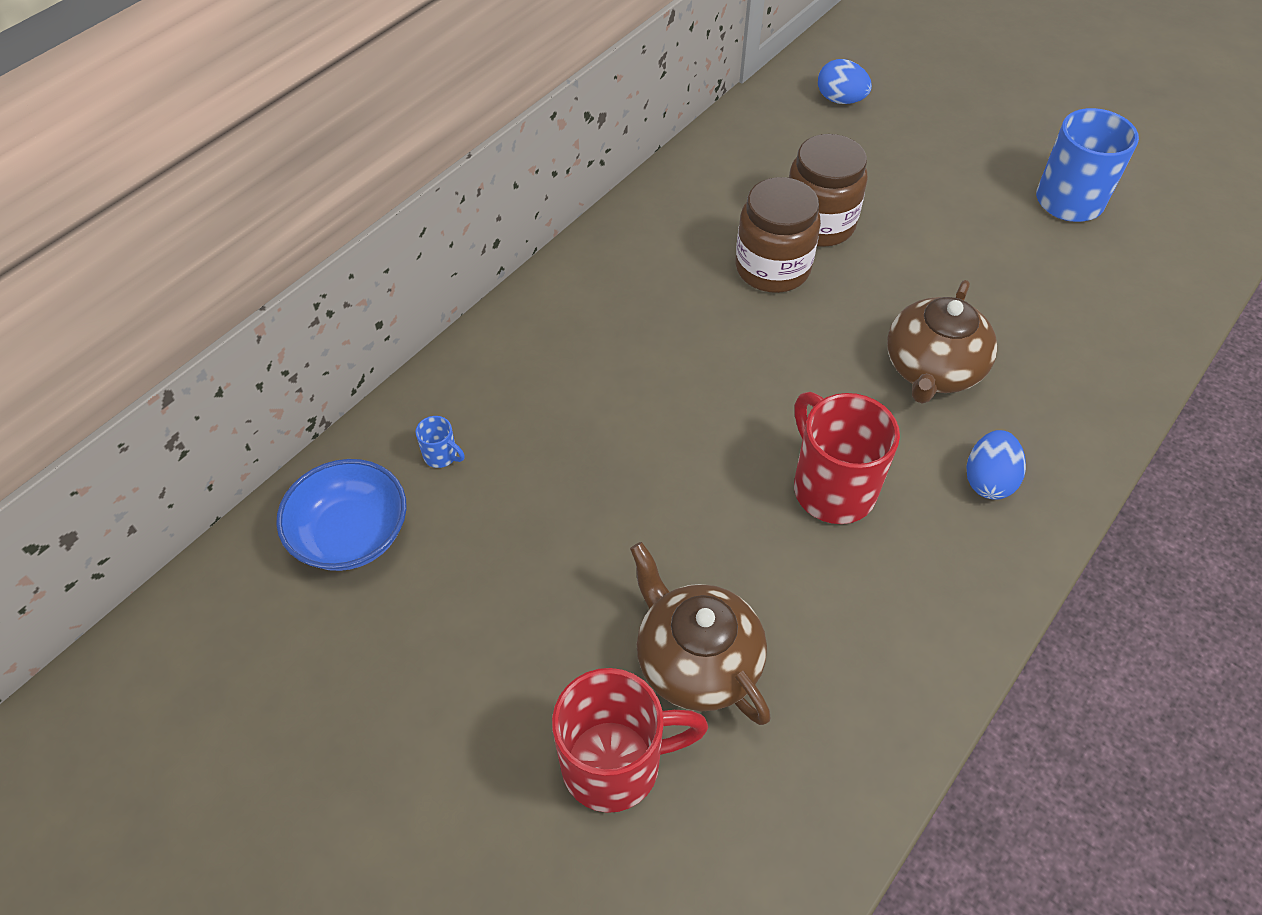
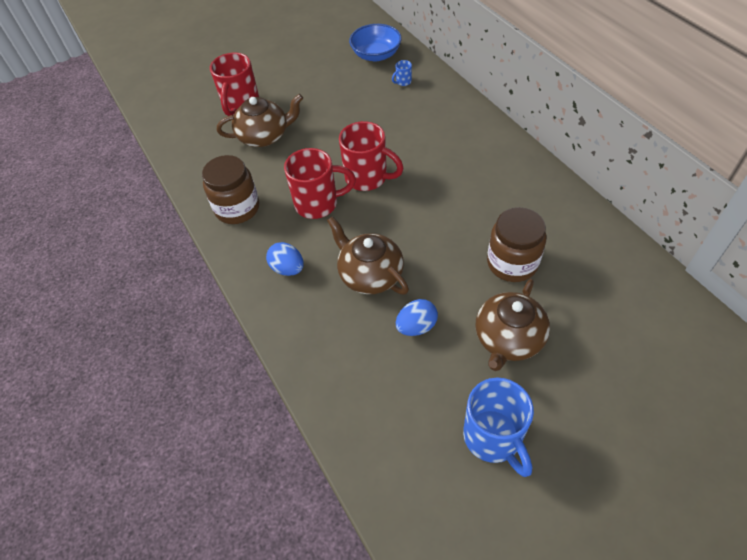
camera: 115 degrees right, 0 degrees up
brown jar [735,177,821,293] -> brown jar moved to [202,155,259,224]
blue egg [818,59,872,104] -> blue egg moved to [396,299,438,336]
none -> red mug [339,121,404,191]
none -> brown teapot [476,279,550,371]

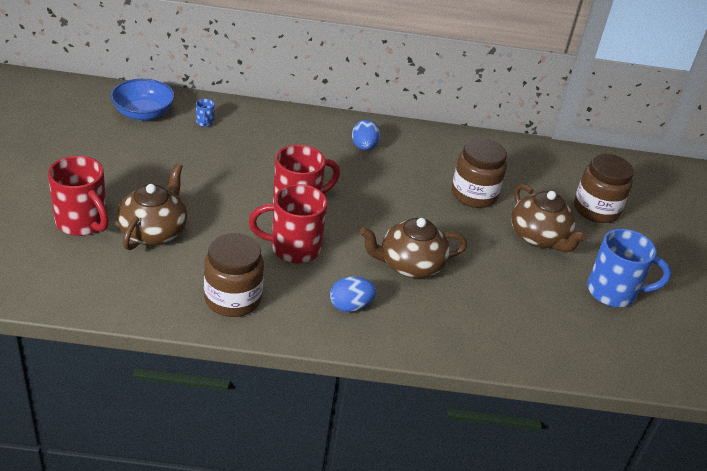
camera: 65 degrees left, 15 degrees down
red mug [284,148,356,219] -> red mug turned 120 degrees counterclockwise [249,184,328,263]
blue egg [396,299,438,336] -> blue egg moved to [352,120,380,150]
none -> brown jar [574,154,634,223]

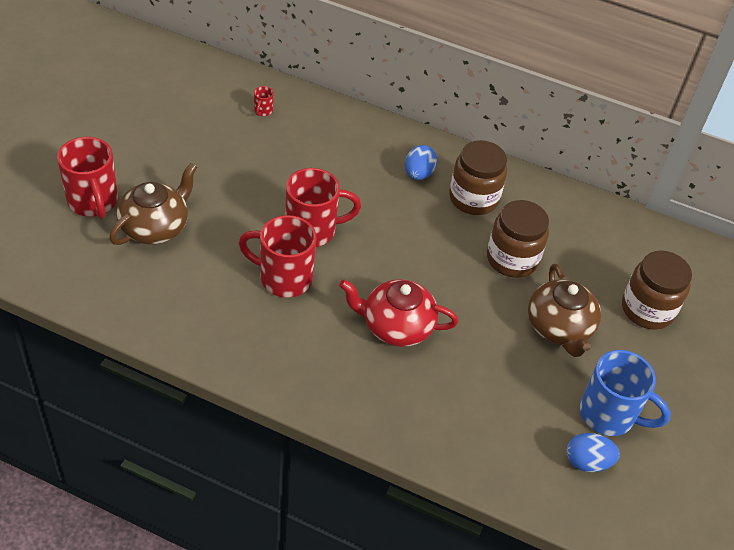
camera: 20 degrees right, 10 degrees up
blue bowl [111,79,175,121] -> none
blue mug [196,99,215,127] -> red mug [254,86,274,116]
brown jar [204,233,264,317] -> brown jar moved to [449,140,507,215]
blue egg [330,277,376,312] -> blue egg moved to [567,433,620,472]
brown teapot [359,218,467,278] -> red teapot [339,279,458,347]

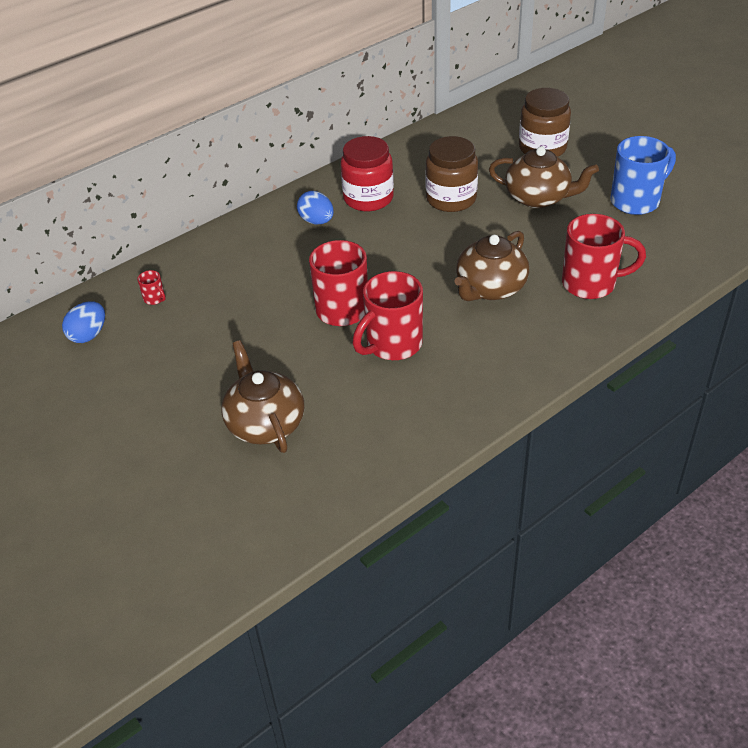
camera: 55 degrees left, 5 degrees down
red mug [57,137,118,219] -> red mug moved to [562,214,646,299]
red teapot [339,279,458,347] -> brown teapot [455,231,529,301]
brown jar [449,140,507,215] -> red jar [341,136,394,211]
blue egg [567,433,620,472] -> blue egg moved to [62,301,105,343]

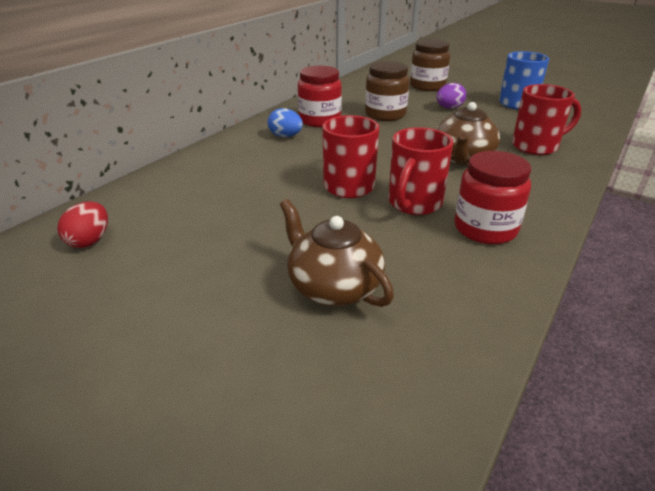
camera: 20 degrees left, 10 degrees down
blue egg [62,301,105,343] -> red egg [57,201,108,248]
red mug [137,270,166,305] -> none
brown teapot [489,147,599,208] -> purple egg [436,83,466,109]
none -> red jar [454,151,531,244]

